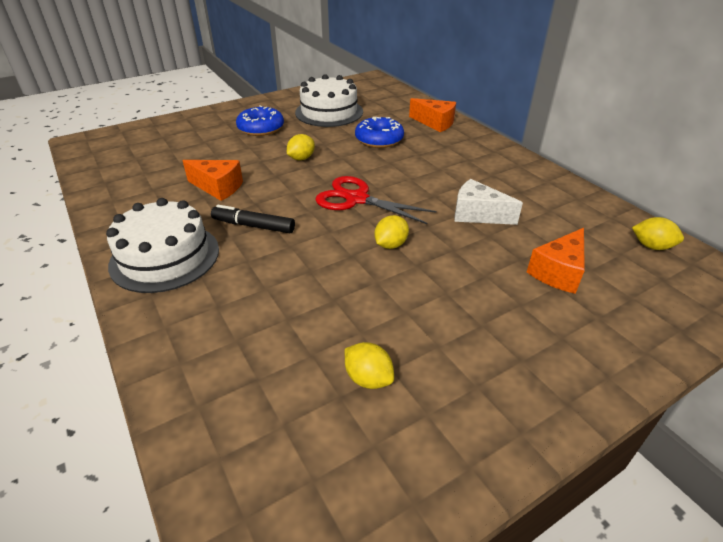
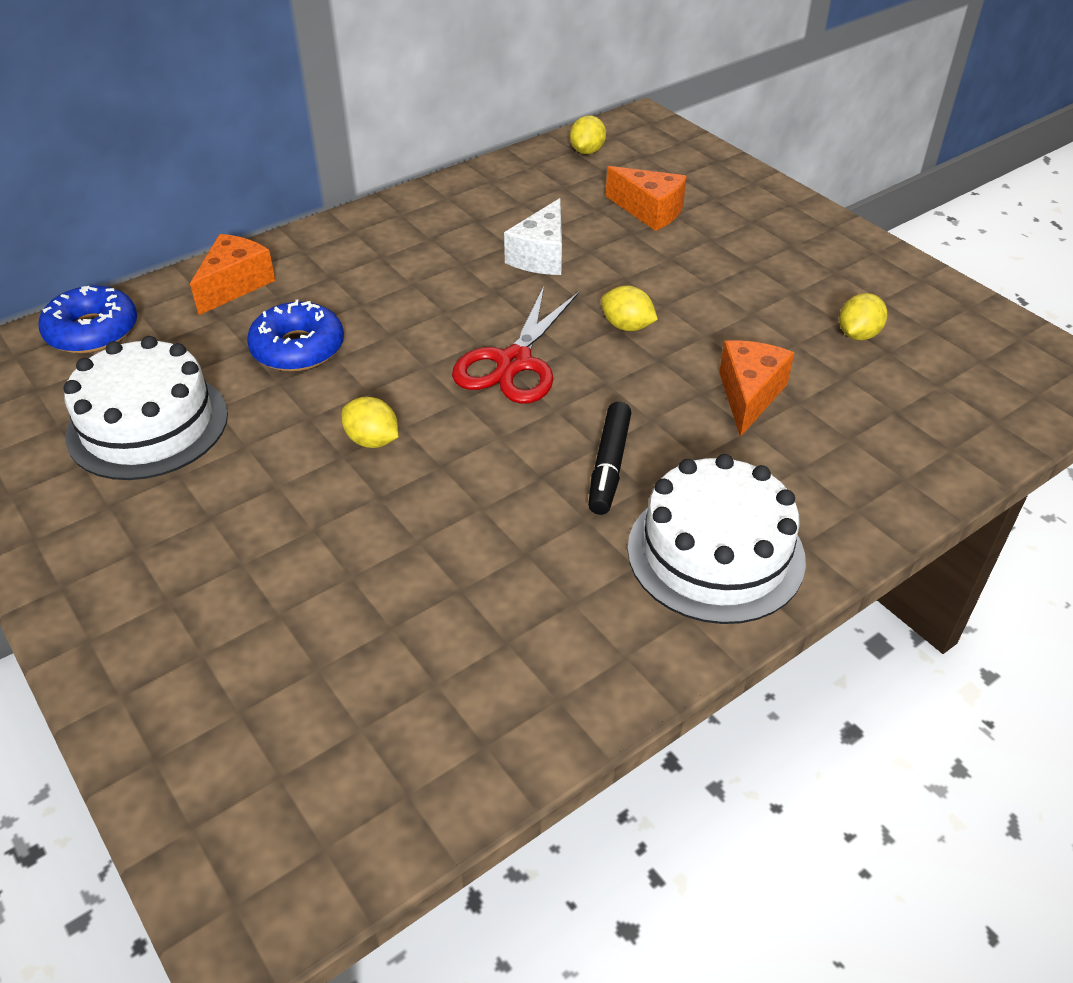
camera: 95 degrees left, 5 degrees up
orange cheese [182,160,243,201] -> orange cheese moved to [719,340,794,437]
blue donut [236,105,284,136] -> blue donut moved to [38,285,137,353]

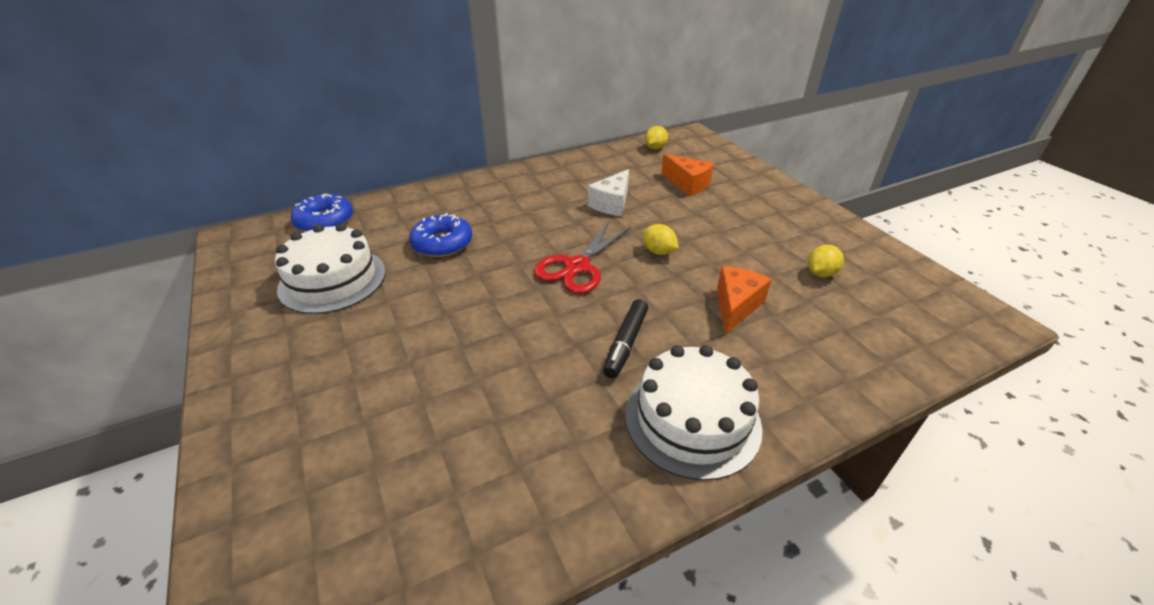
camera: 10 degrees right, 5 degrees down
orange cheese [190,234,276,315] -> none
yellow lemon [341,397,398,448] -> none

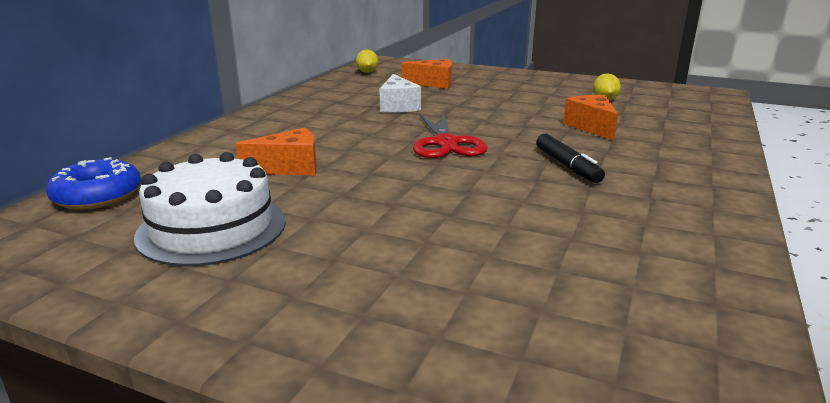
camera: 40 degrees left, 15 degrees down
blue donut [409,213,472,257] -> orange cheese [236,128,317,175]
white cake [625,345,763,481] -> none
yellow lemon [643,224,679,255] -> none

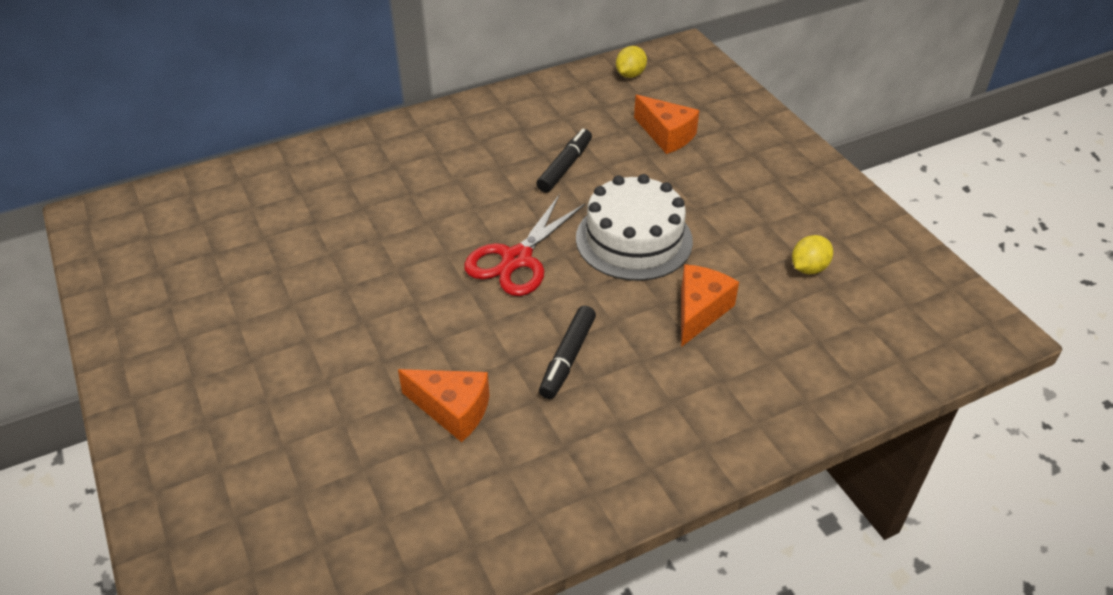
camera: 40 degrees right, 20 degrees up
blue donut [46,157,141,210] -> none
white cake [134,152,286,267] -> white cake moved to [576,174,693,281]
orange cheese [236,128,317,175] -> orange cheese moved to [398,369,490,442]
white cheese [379,74,421,113] -> black marker [536,129,592,193]

